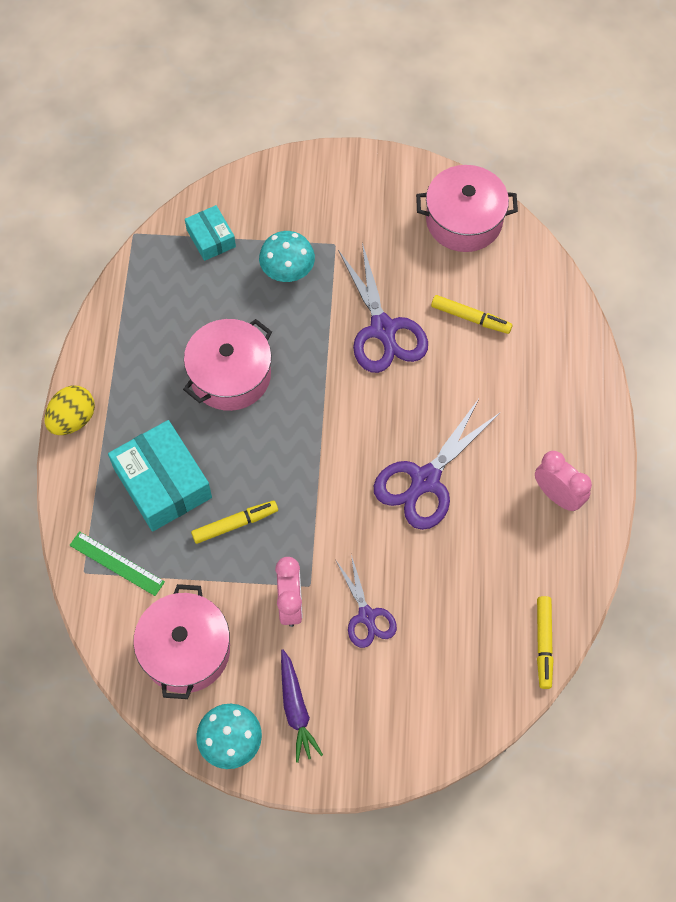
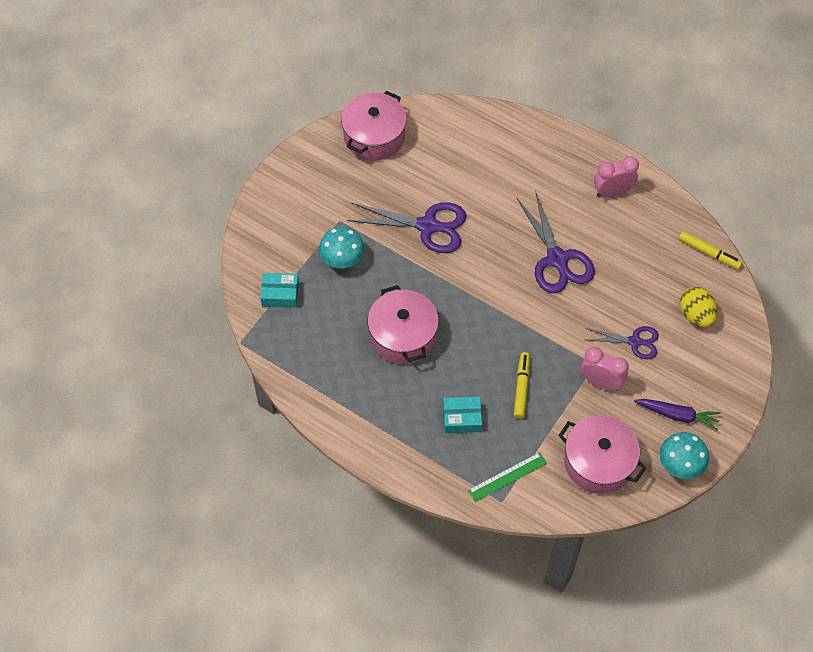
camera: 60 degrees left, 5 degrees down
yellow egg [44,385,95,435] -> yellow egg moved to [680,287,718,328]
turquoise box [108,420,212,532] -> turquoise box [443,397,482,433], size x0.56
yellow marker [431,295,512,334] -> none

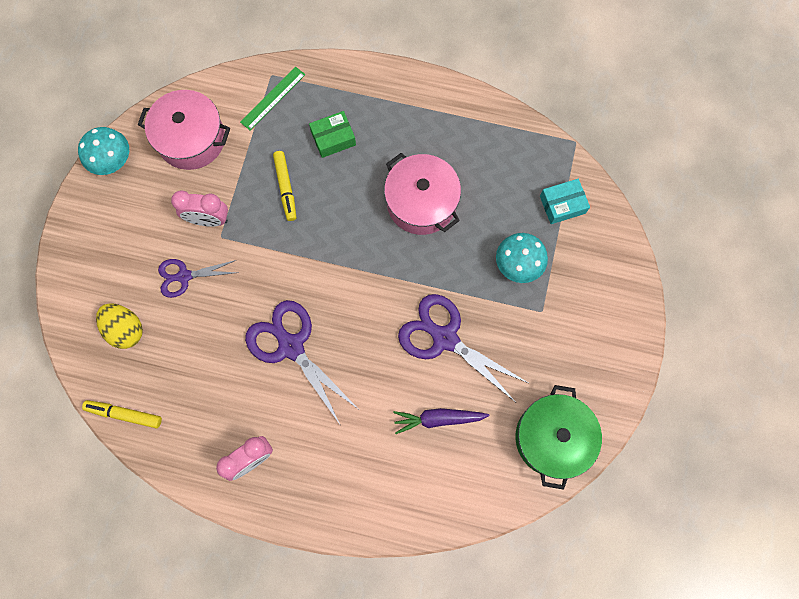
camera: 160 degrees right, 15 degrees up
pink pot [341,91,407,161] -> green pot [515,385,602,490]
purple scissors [347,202,467,253] -> purple scissors turned 45 degrees clockwise [398,294,528,402]
turquoise box [443,397,482,433] -> green box [309,111,356,158]
purple carrot [634,399,721,430] -> purple carrot moved to [393,408,490,434]

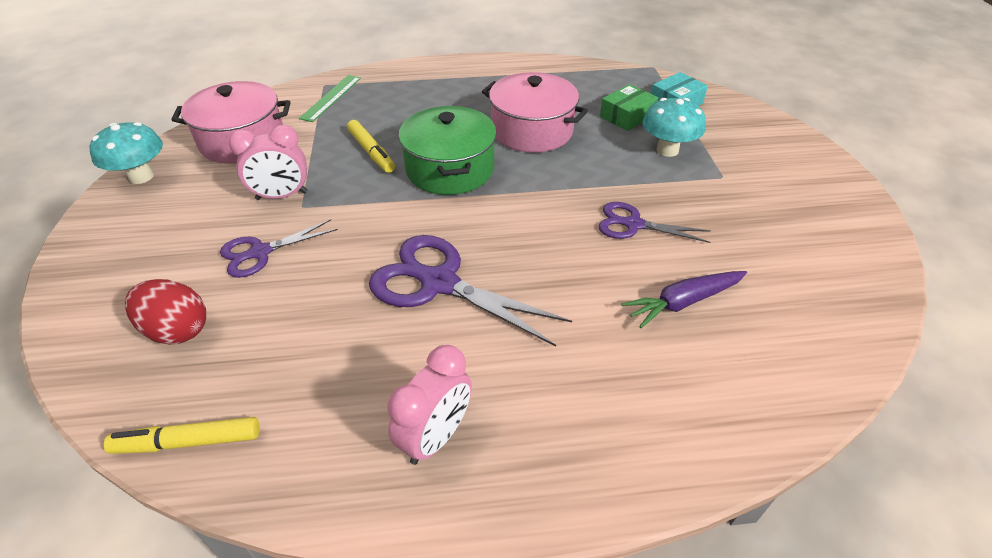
camera: 20 degrees left, 30 degrees down
yellow egg [96,303,143,349] -> red egg [125,279,206,344]
green box [309,111,356,158] -> green box moved to [600,84,658,131]
purple scissors [398,294,528,402] -> purple scissors [598,202,711,243], size x0.60
green pot [515,385,602,490] -> green pot moved to [398,106,497,195]

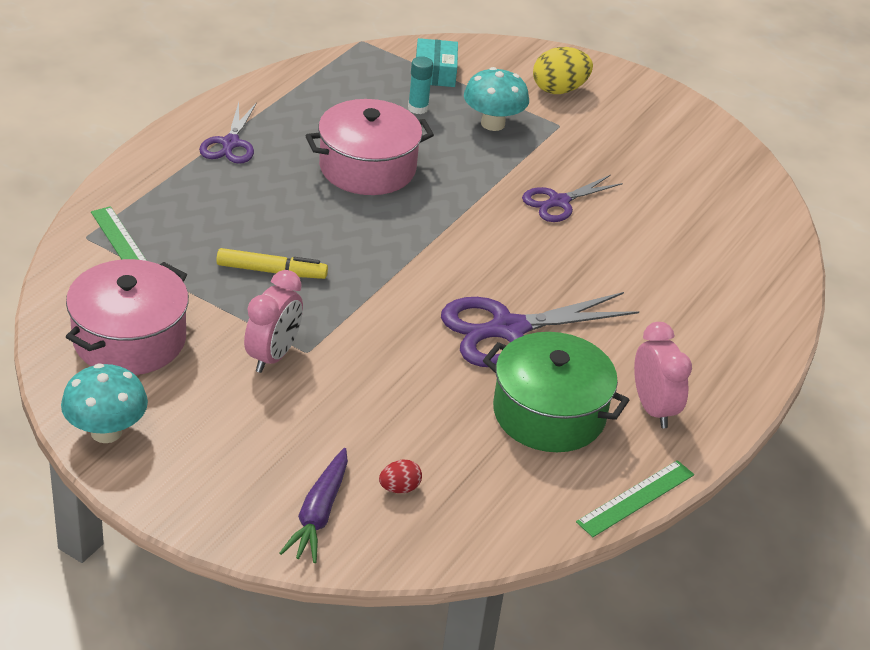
camera: 55 degrees left, 5 degrees down
yellow marker [104,417,260,454] -> none
red egg [125,279,206,344] -> red egg [379,459,422,493], size x0.54
purple scissors [220,219,338,278] -> purple scissors moved to [199,102,257,164]
green pot [398,106,497,195] -> green pot moved to [483,332,629,452]
green box [600,84,658,131] -> turquoise glue stick [408,56,433,114]
purple carrot [621,271,747,328] -> purple carrot moved to [279,448,348,563]
none -> yellow egg [533,47,593,94]
none -> green ruler [576,460,694,537]

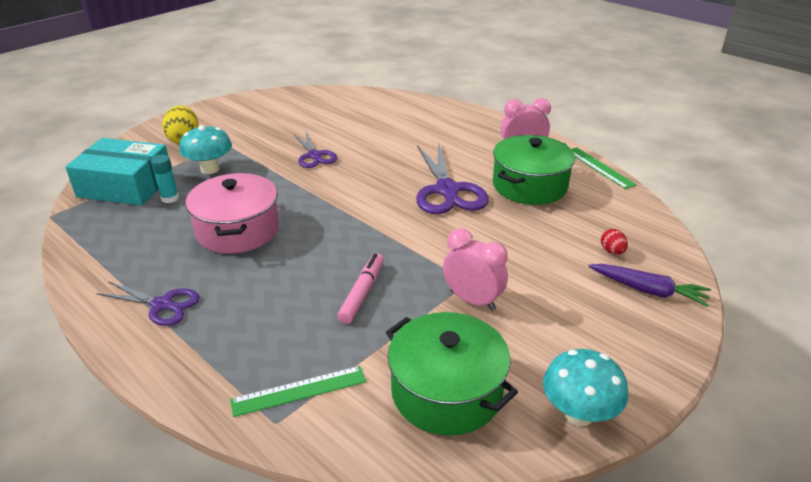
camera: 75 degrees left, 5 degrees down
pink pot [66,259,189,375] -> green pot [386,312,518,436]
yellow marker [216,248,328,279] -> pink marker [337,253,384,324]
turquoise box [416,38,458,87] -> turquoise box [65,138,168,206], size x1.79

